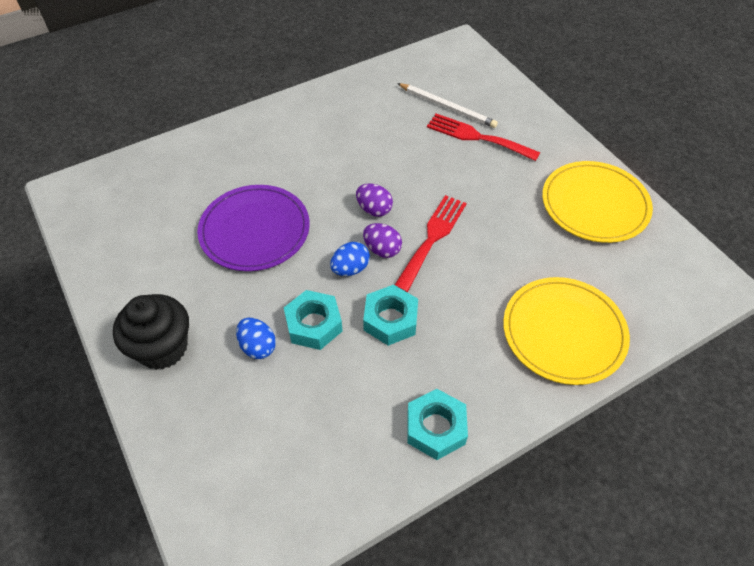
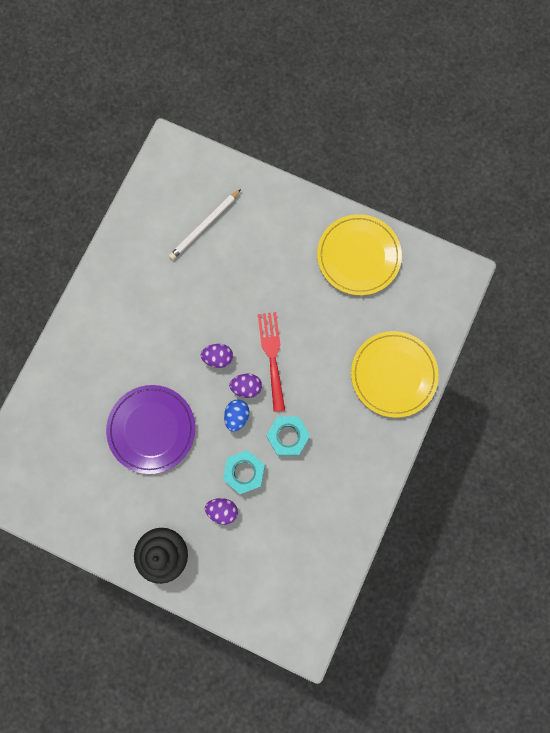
camera: 35 degrees left, 25 degrees up
blue egg [236,318,276,359] -> purple egg [205,498,238,525]
white pencil [397,83,498,128] -> white pencil turned 135 degrees clockwise [169,189,241,260]
turquoise nut [408,389,468,460] -> none
red fork [427,114,540,161] -> none

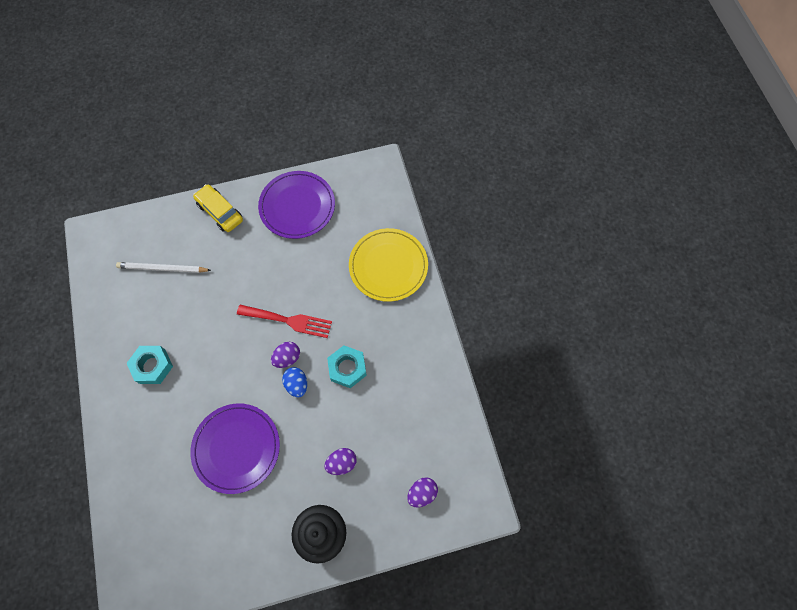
camera: 40 degrees left, 10 degrees down
white pencil [169,189,241,260] -> white pencil turned 90 degrees clockwise [116,262,211,273]
purple egg [201,344,233,368] -> purple egg moved to [407,477,438,507]
turquoise nut [223,450,265,494] -> turquoise nut moved to [127,346,173,384]
red fork [258,312,285,412] -> red fork turned 150 degrees clockwise [237,305,332,338]
yellow plate [317,214,402,295] -> purple plate [258,171,335,239]
none -> yellow car [193,184,243,232]

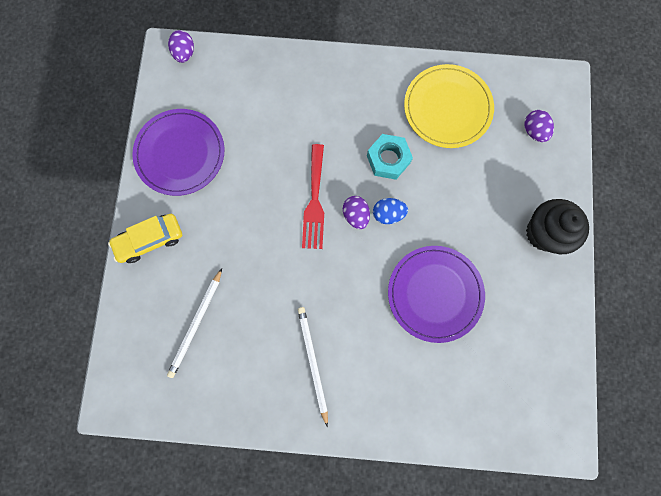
camera: 70 degrees left, 10 degrees up
turquoise nut [127,346,173,384] -> white pencil [298,307,328,427]
red fork [237,305,332,338] -> red fork turned 150 degrees clockwise [302,144,324,249]
purple egg [324,448,357,475] -> purple egg moved to [168,30,194,63]
yellow plate [349,228,428,302] -> yellow plate moved to [404,64,494,148]

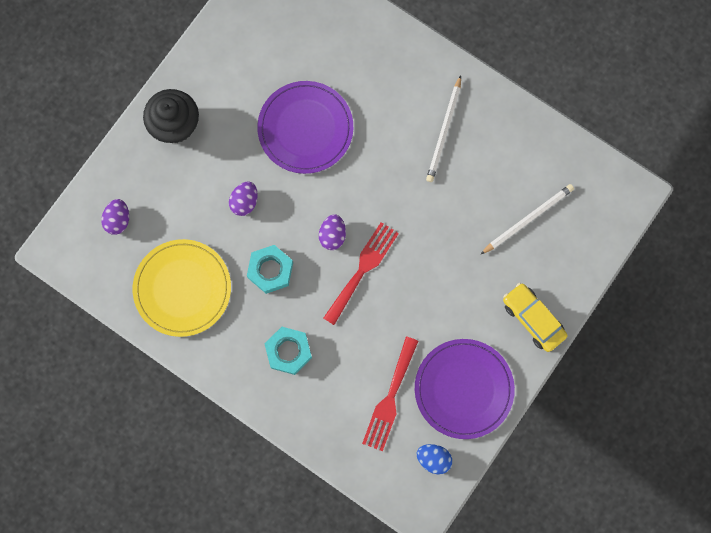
camera: 150 degrees left, 0 degrees up
yellow car [108,214,182,263] -> yellow car turned 135 degrees counterclockwise [503,283,567,352]
purple egg [168,30,194,63] -> purple egg moved to [229,181,258,216]
blue egg [373,198,408,224] -> blue egg moved to [417,444,452,474]
none -> turquoise nut [265,327,312,375]
none -> red fork [362,336,418,451]

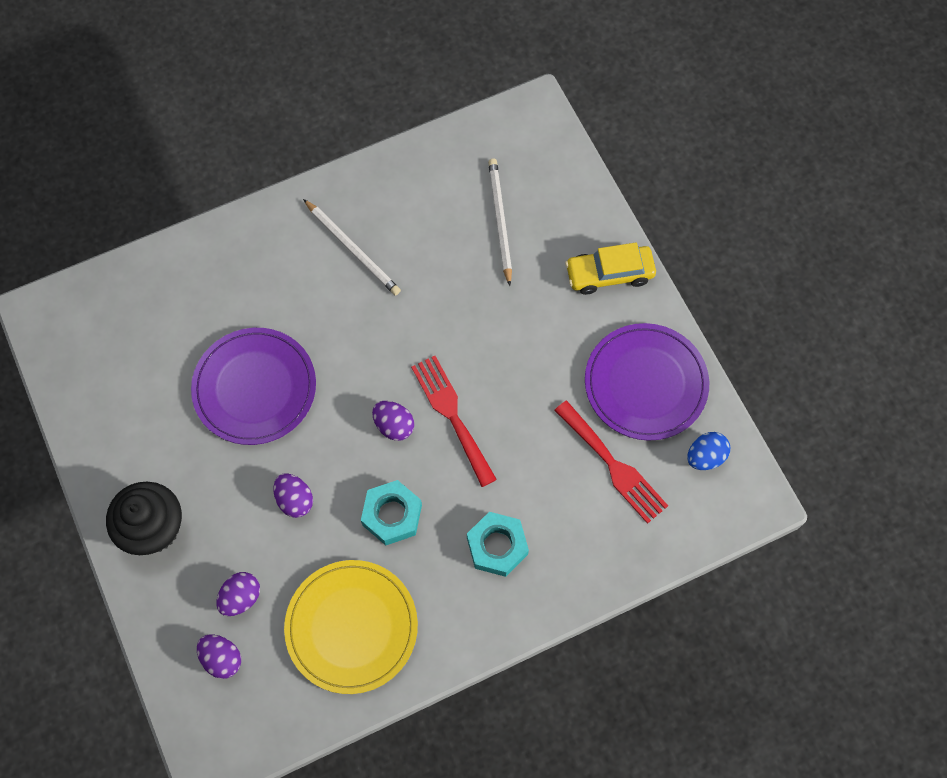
camera: 60 degrees left, 10 degrees down
none -> purple egg [216,572,260,616]

